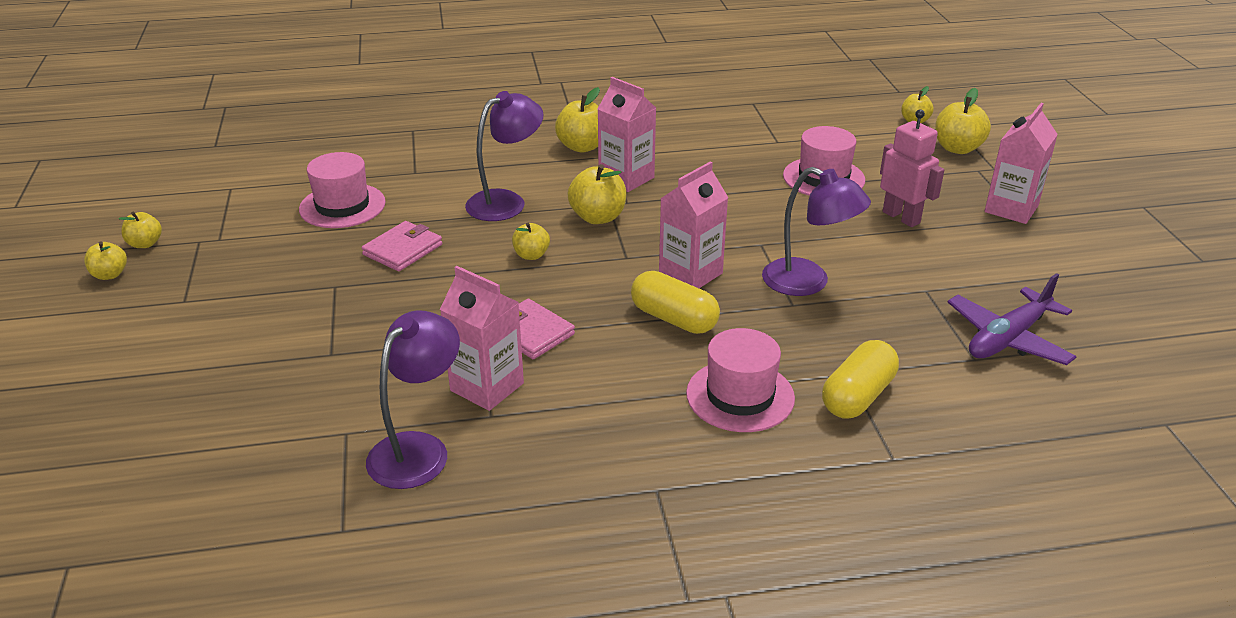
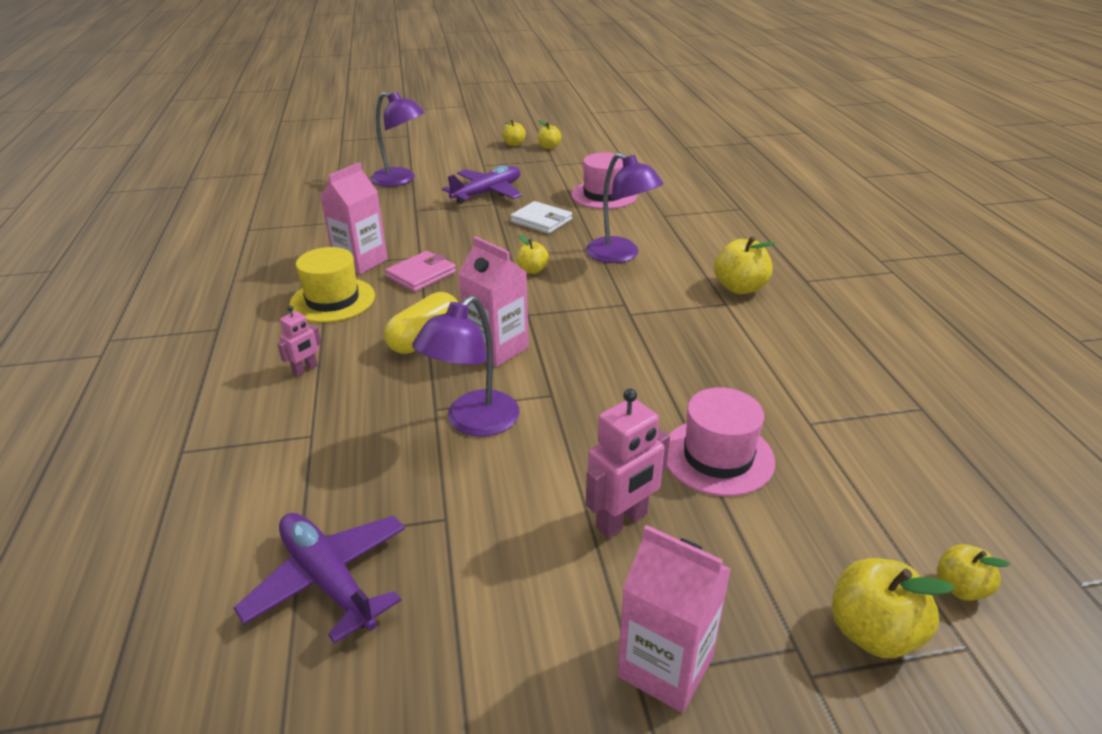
camera: 90 degrees right, 0 degrees up
pink wallet [362,221,442,271] -> white wallet [510,201,572,234]
purple lamp [366,311,460,489] -> purple lamp moved to [371,92,425,187]
yellow apple [567,164,626,224] -> none
pink carton [598,77,656,192] -> none
pink hat [686,328,795,432] -> pink robot [277,306,321,376]
yellow capsule [822,340,899,419] -> none
none -> yellow hat [289,247,375,323]
none -> purple plane [442,165,522,204]

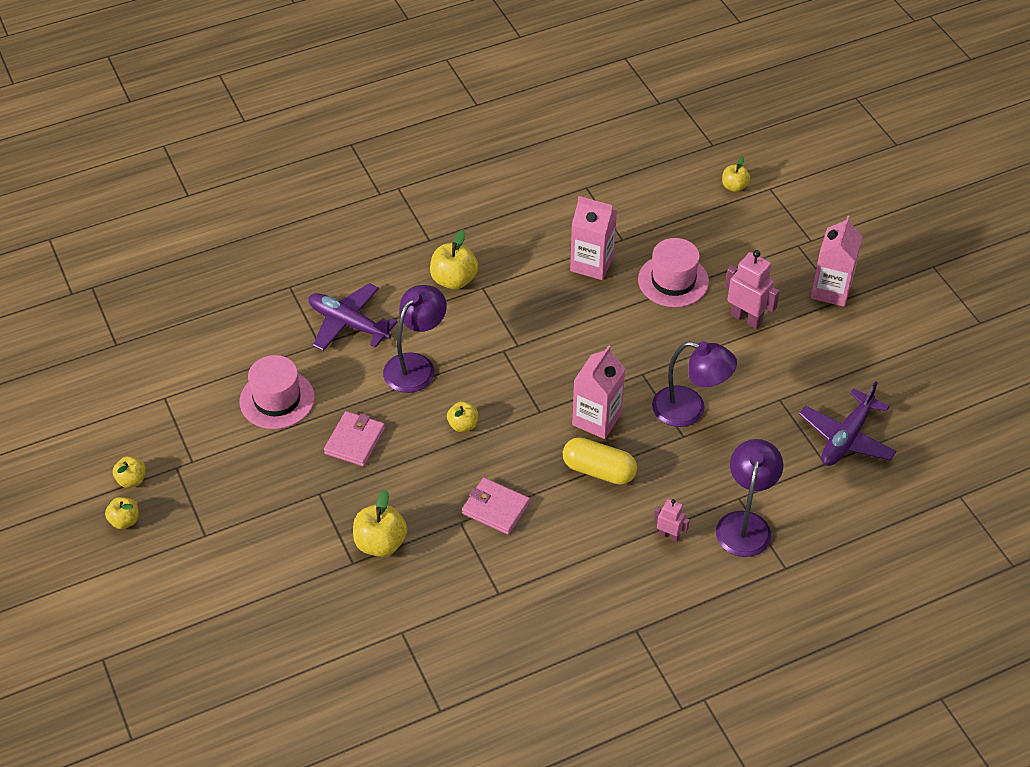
camera: 105 degrees left, 15 degrees up
yellow hat [289,247,375,323] -> none
pink carton [320,162,388,275] -> pink carton moved to [570,196,617,280]
purple lamp [371,92,425,187] -> purple lamp moved to [716,439,783,557]
purple plane [442,165,522,204] -> purple plane moved to [308,283,398,351]
white wallet [510,201,572,234] -> pink wallet [324,411,385,466]
yellow apple [832,558,954,658] -> yellow apple moved to [353,490,407,557]

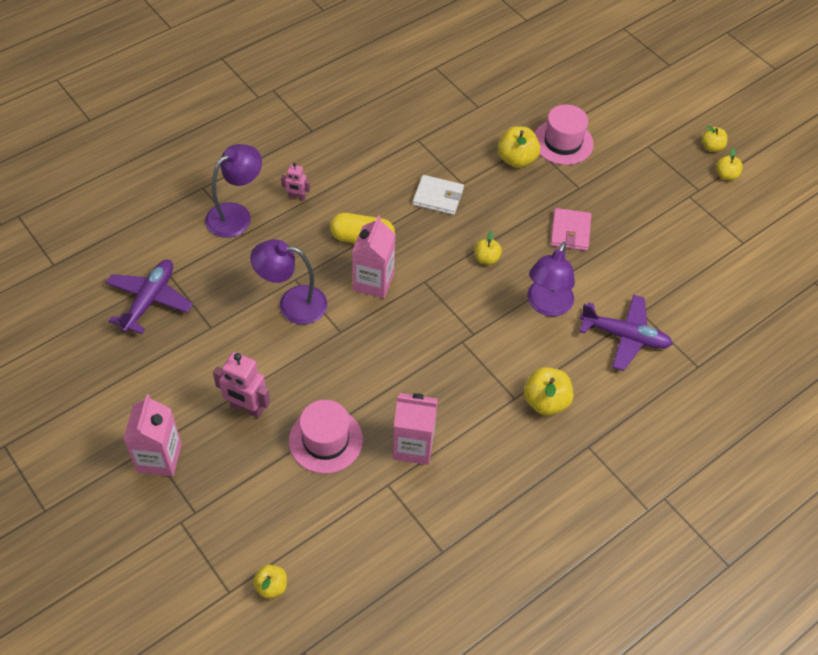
camera: 165 degrees right, 5 degrees up
pink hat [240,355,315,429] -> pink hat moved to [535,104,594,165]
pink wallet [462,478,530,535] -> white wallet [413,175,464,215]
purple lamp [716,439,783,557] -> purple lamp turned 135 degrees counterclockwise [205,144,262,238]

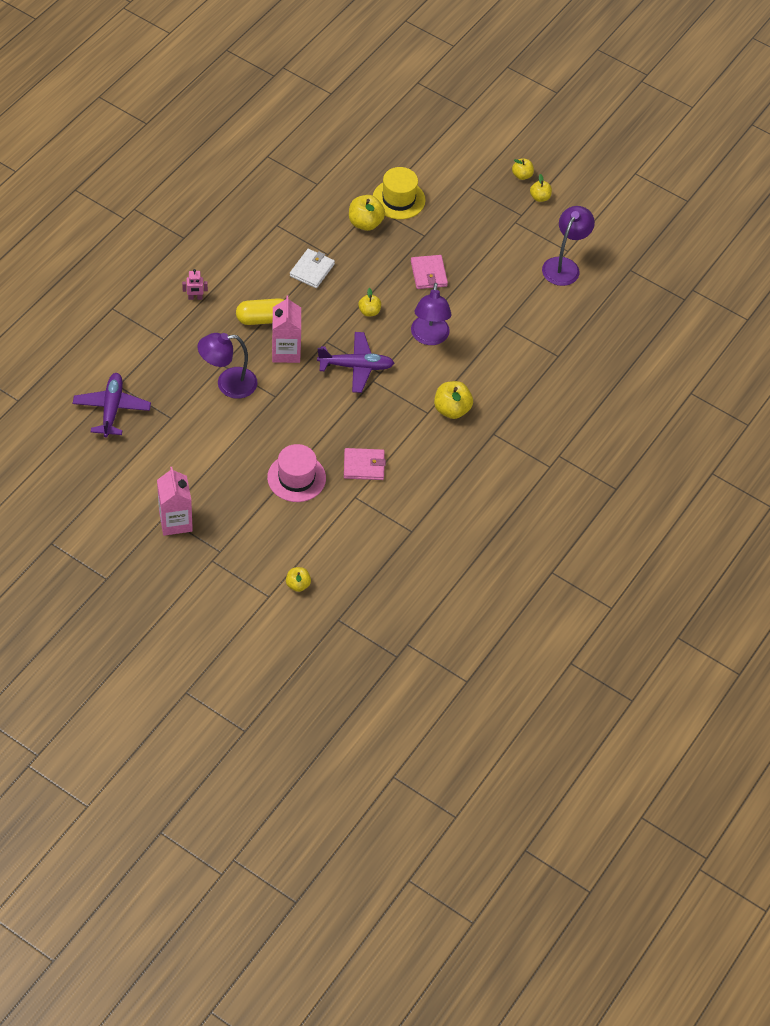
camera: 20 degrees left, 0 degrees up
purple lamp [205,144,262,238] -> purple lamp moved to [542,206,595,286]
pink robot [213,352,270,418] -> none
pink carton [393,393,438,465] -> pink wallet [344,448,386,480]
white wallet [413,175,464,215] -> white wallet turned 60 degrees counterclockwise [290,249,335,288]
pink hat [535,104,594,165] -> yellow hat [373,167,426,219]
purple plane [579,294,673,371] -> purple plane moved to [317,332,394,393]

